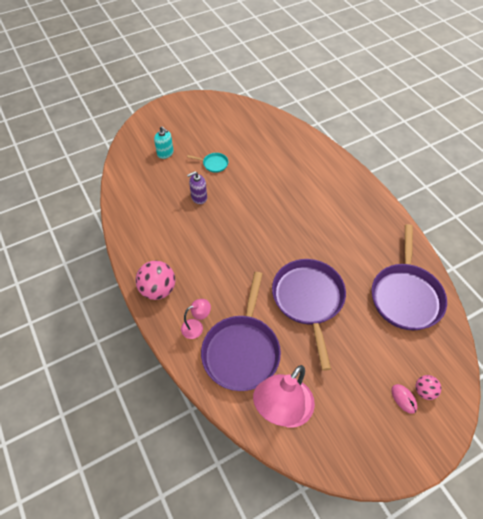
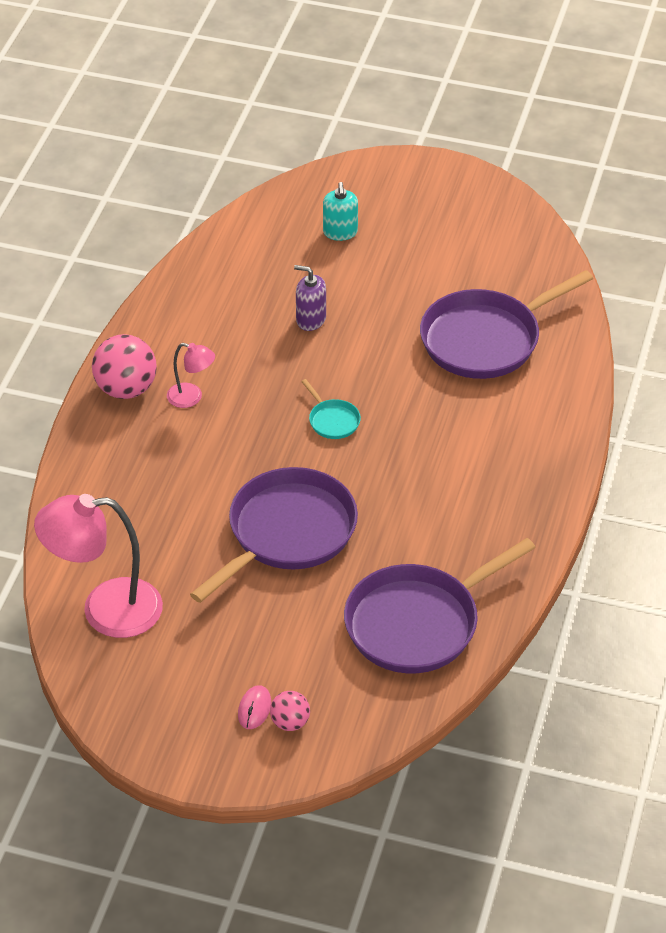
camera: 45 degrees right, 10 degrees down
pink lamp [181,299,211,339] -> pink lamp moved to [167,343,215,408]
turquoise pan [187,153,228,173] -> turquoise pan moved to [301,379,361,439]
purple pan [201,272,281,391] -> purple pan moved to [420,270,593,379]

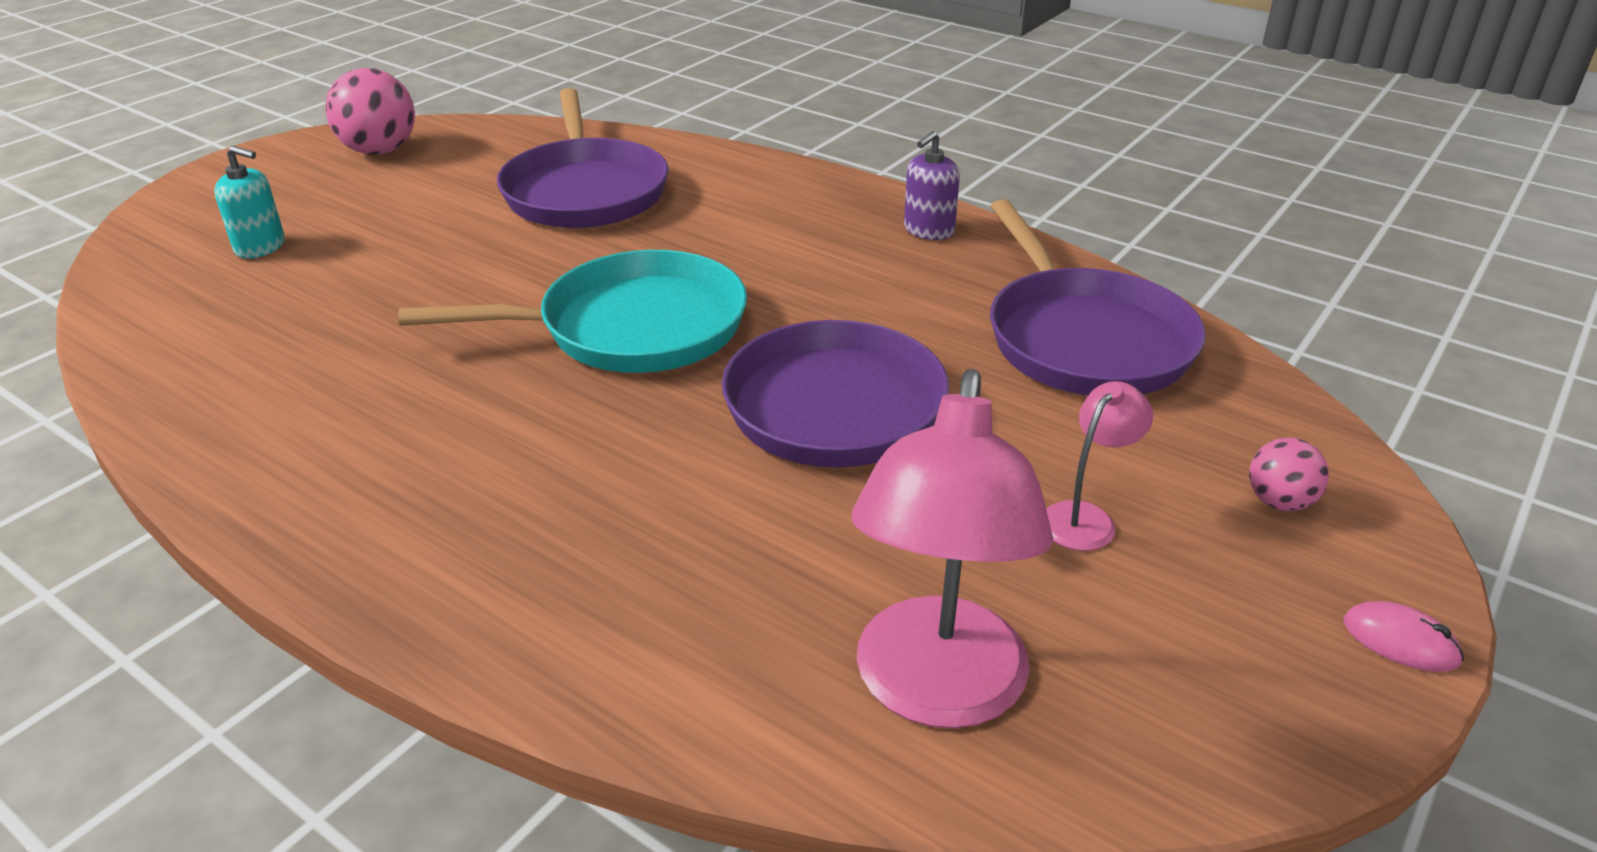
camera: 70 degrees left, 10 degrees down
pink ball [92,334,157,399] -> pink ball moved to [325,68,415,155]
pink lamp [167,343,215,408] -> pink lamp moved to [1046,381,1153,551]
pink mouse [238,685,271,729] -> pink mouse moved to [1344,601,1464,672]
purple soap dispenser [294,265,326,331] -> purple soap dispenser moved to [904,131,960,240]
turquoise pan [301,379,361,439] -> turquoise pan [398,250,747,373], size x2.39

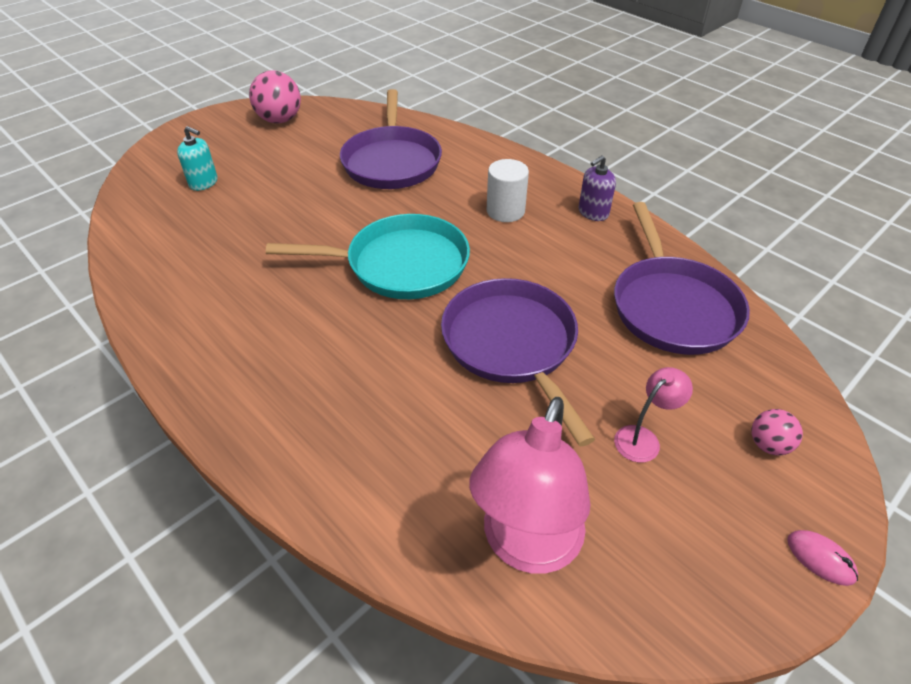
camera: 10 degrees right, 10 degrees up
none -> white cylinder [487,159,529,222]

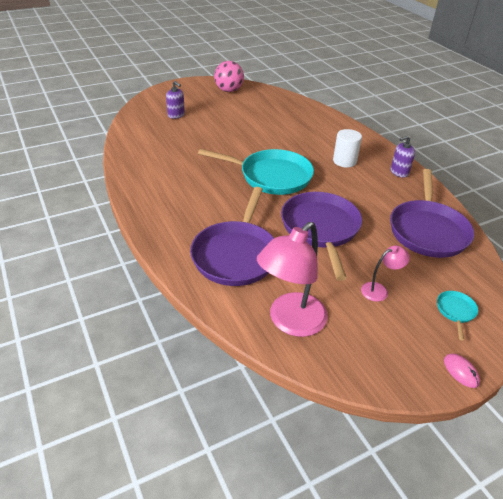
camera: 15 degrees right, 5 degrees down
turquoise soap dispenser [177,126,218,191] -> purple soap dispenser [166,81,185,119]
purple pan [340,89,442,189] -> purple pan moved to [190,187,274,286]
pink ball [751,409,803,455] -> turquoise pan [437,291,478,341]

